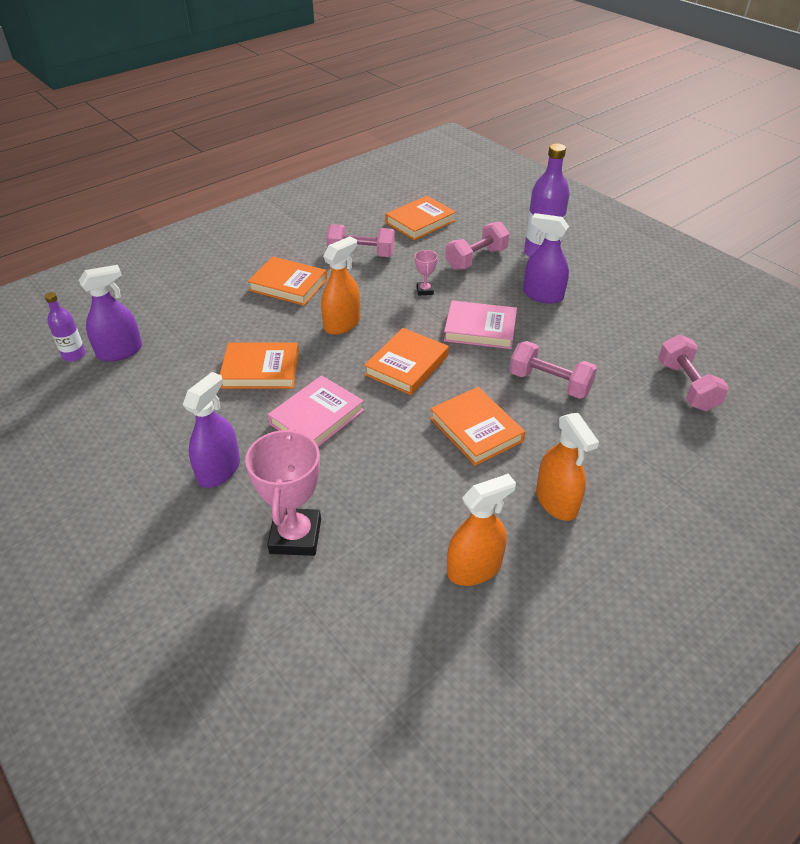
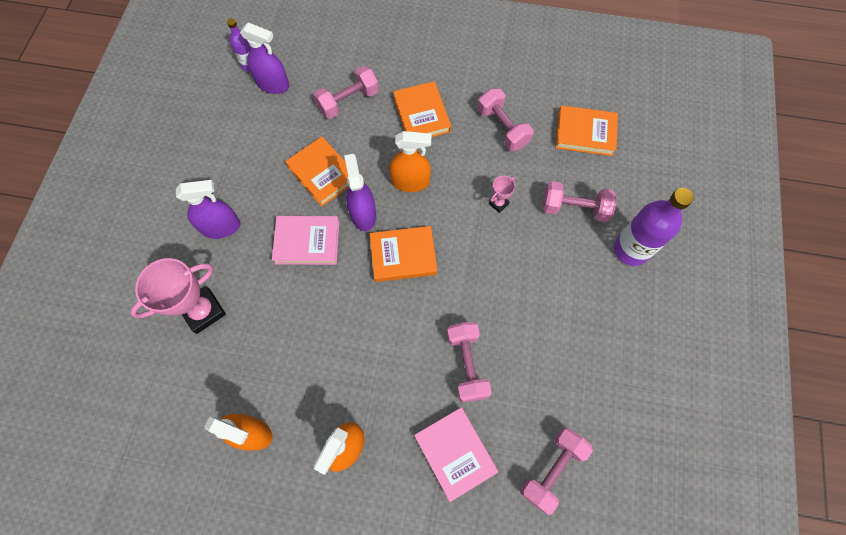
camera: 50 degrees right, 25 degrees up
orange book [430,387,525,466] -> none
pink book [444,301,517,349] -> pink book moved to [414,407,498,502]
purple spray bottle [523,213,569,304] -> purple spray bottle moved to [344,154,376,231]
none -> pink dumbbell [314,66,379,119]

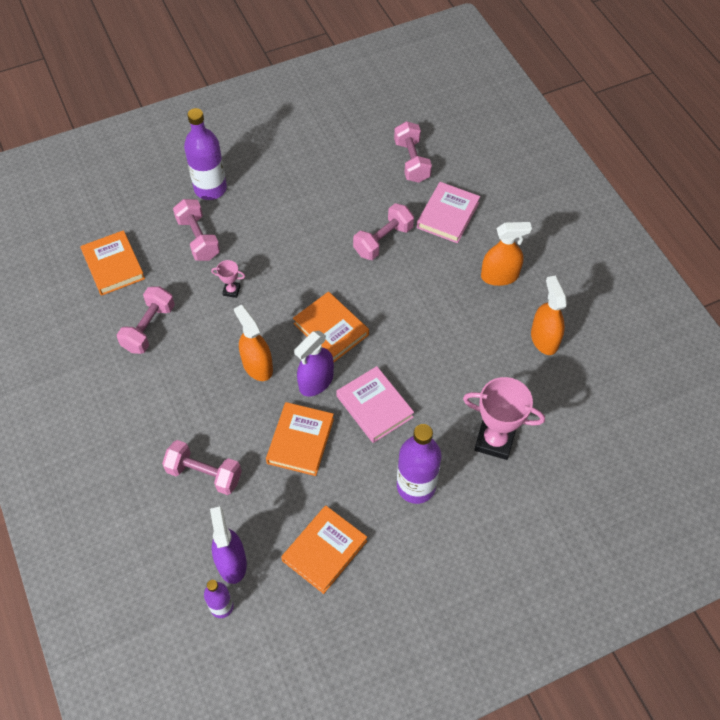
camera: 125 degrees left, 10 degrees down
purple spray bottle [176,180,240,239] -> purple bottle [397,424,442,504]
orange book [393,81,451,137] -> orange book moved to [281,506,367,594]
pink dumbbell [521,428,593,515] -> pink dumbbell turned 75 degrees clockwise [394,121,432,183]

